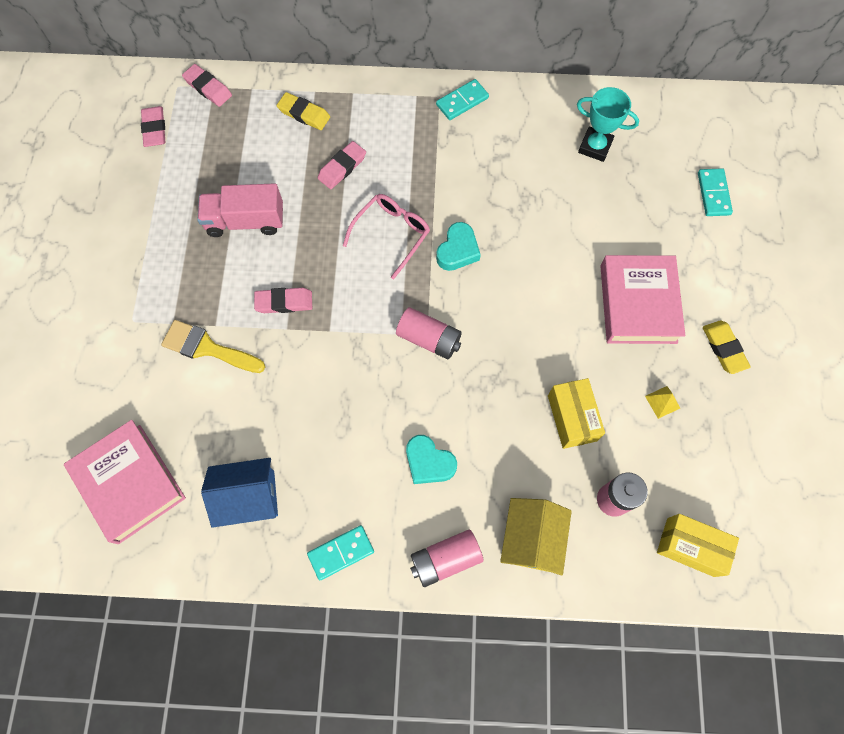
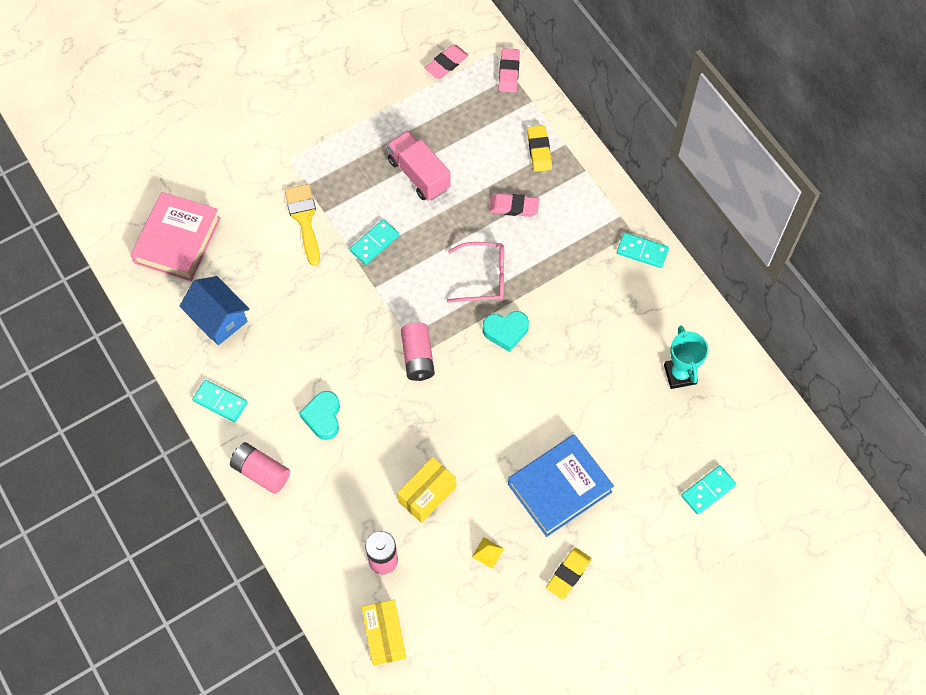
camera: 55 degrees right, 5 degrees down
pink eraser [254,288,312,313] -> turquoise domino [350,219,399,265]
yellow house [500,498,572,576] -> none
pink book [600,255,685,344] -> blue book [508,434,614,537]

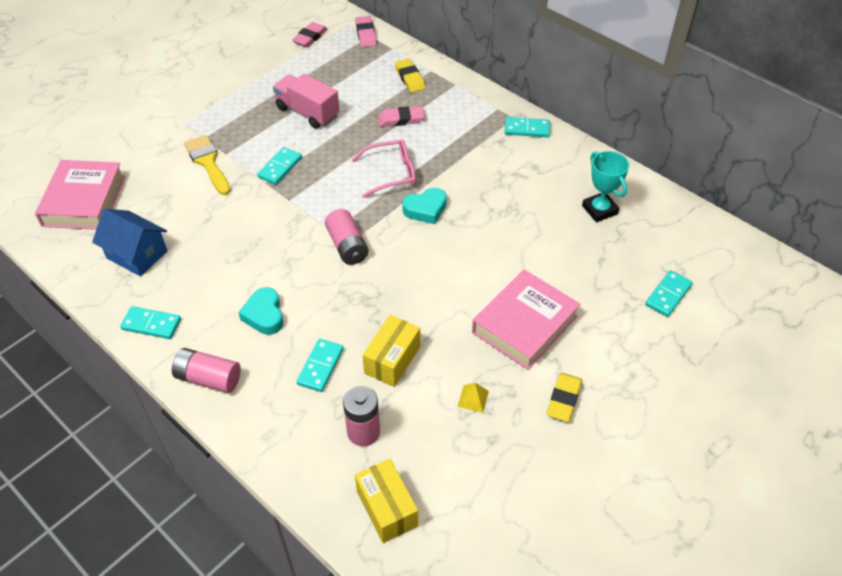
camera: 15 degrees left, 15 degrees down
blue book [508,434,614,537] -> pink book [472,269,581,370]
none -> turquoise domino [297,339,344,392]

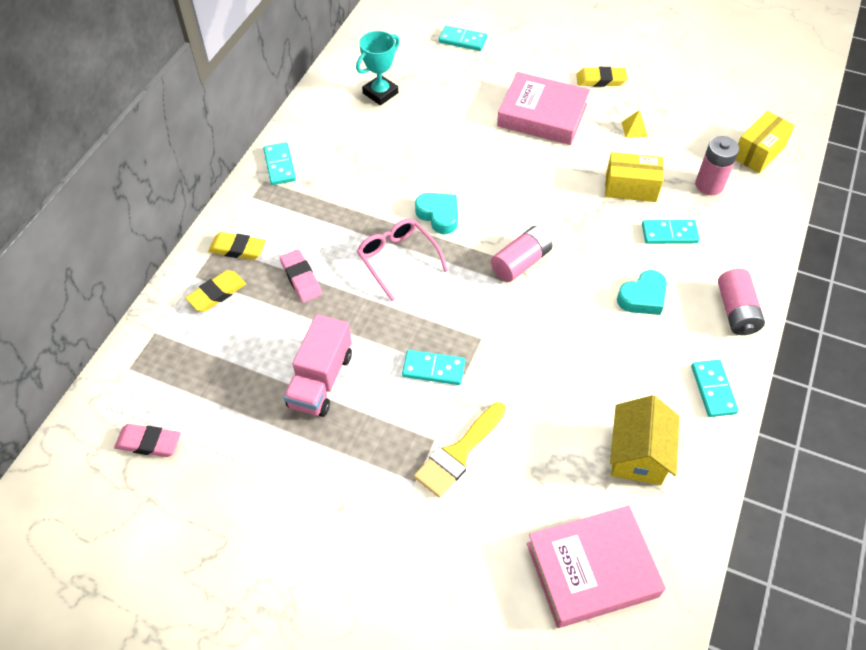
camera: 110 degrees left, 5 degrees up
blue house [92,209,167,277] -> yellow house [610,395,680,485]
pink eraser [355,16,377,47] -> none
none -> yellow eraser [208,232,266,260]

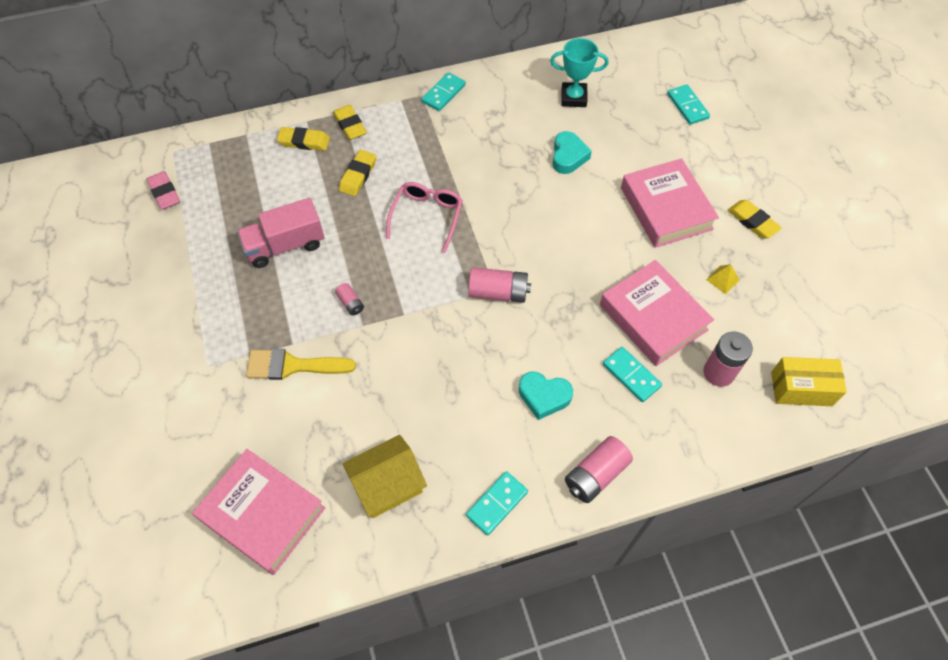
camera: 50 degrees right, 5 degrees up
pink eraser [280,249,322,302] -> yellow eraser [339,150,376,196]
turquoise domino [402,350,465,385] -> pink battery [335,283,364,315]
turquoise heart [415,193,458,234] -> turquoise heart moved to [552,131,592,174]
yellow box [605,152,664,202] -> pink book [600,260,714,366]

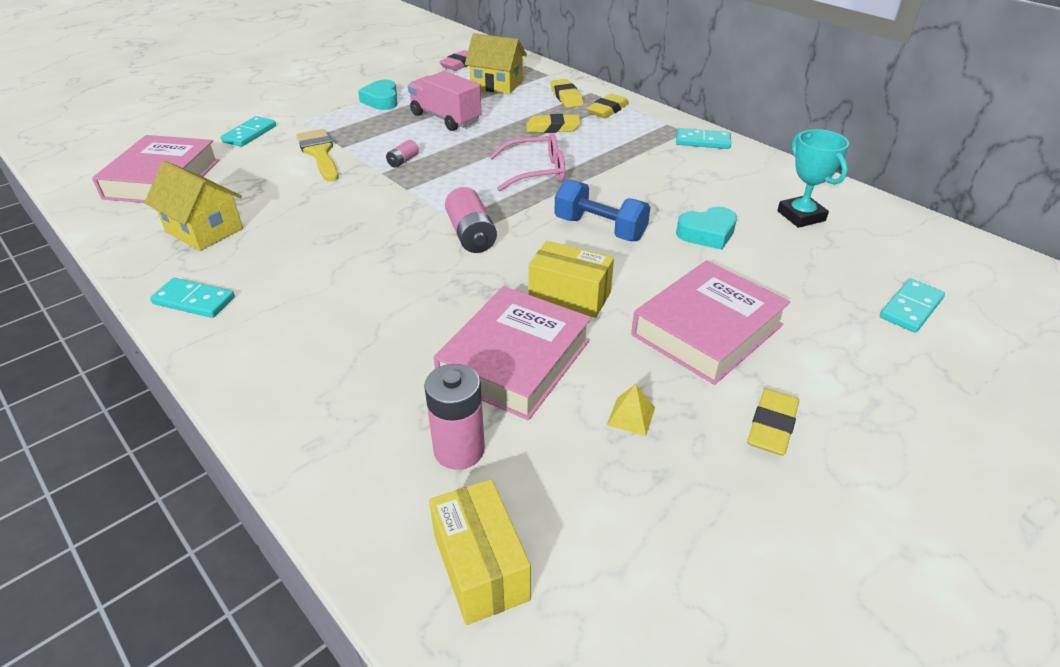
camera: 65 degrees right, 20 degrees down
turquoise heart [519,372,573,420] -> turquoise heart moved to [358,80,398,110]
pink battery [565,436,633,503] -> none
turquoise domino [603,347,662,402] -> turquoise domino moved to [221,116,276,147]
none -> yellow house [465,33,527,94]
none -> yellow box [528,241,614,318]
none -> blue dumbbell [554,179,650,241]

